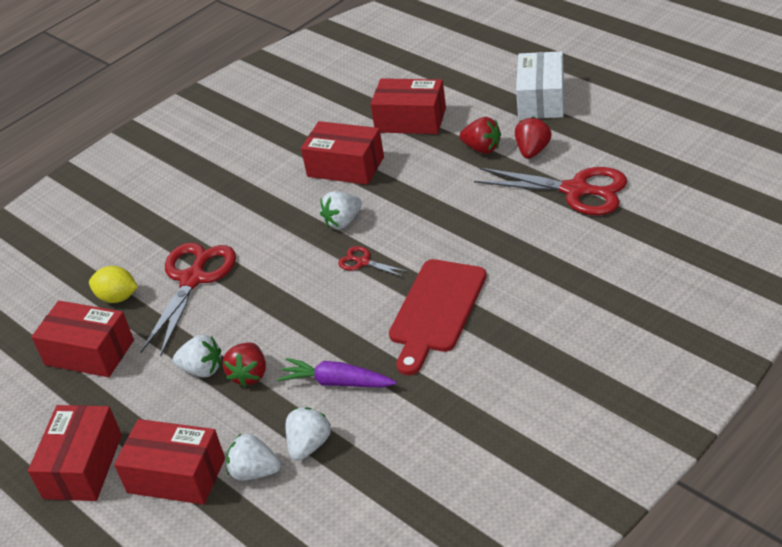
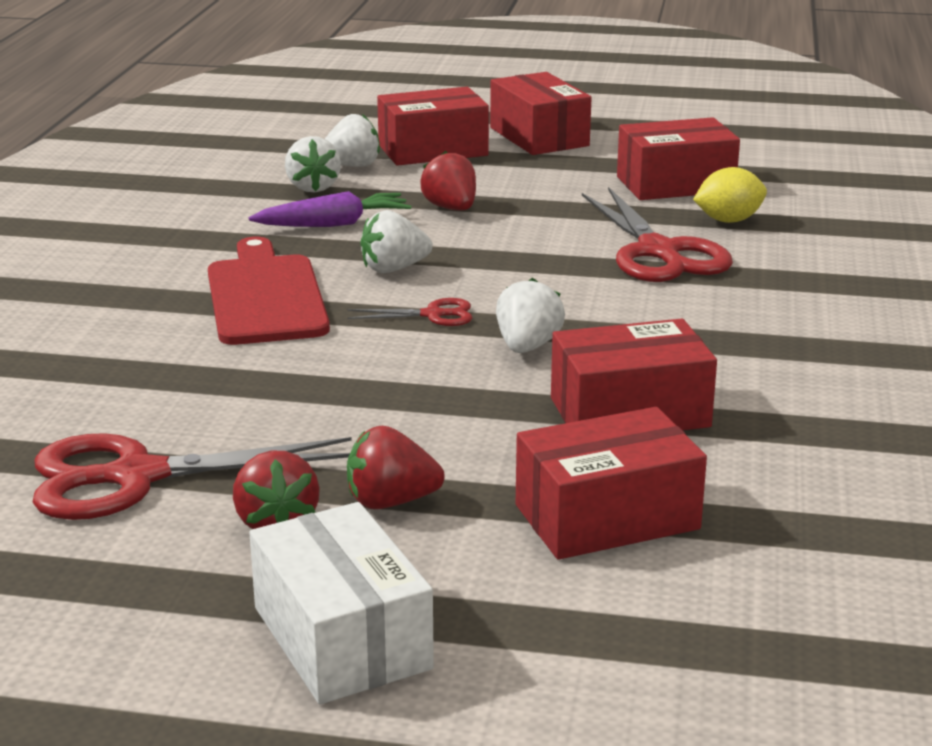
camera: 140 degrees right, 15 degrees down
white strawberry [173,335,221,378] -> white strawberry moved to [360,210,433,273]

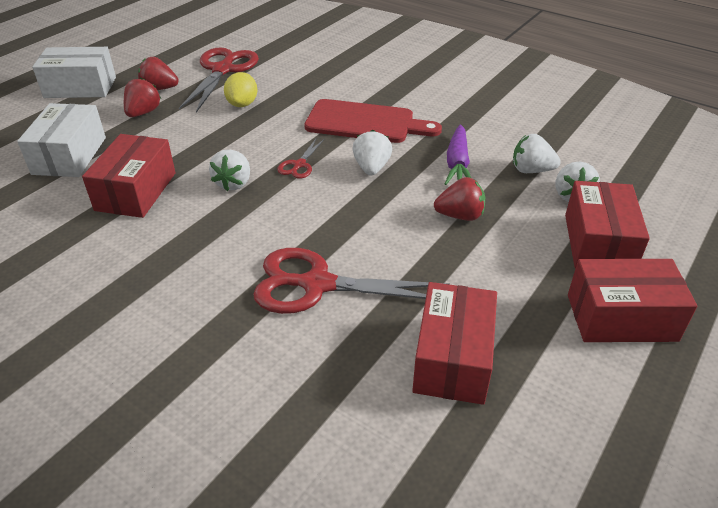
camera: 115 degrees right, 15 degrees up
white strawberry [496,278,565,353] -> white strawberry turned 60 degrees clockwise [209,150,250,191]
red box [516,407,707,560] -> white box [17,103,106,177]
yellow lemon [693,167,767,223] -> yellow lemon moved to [224,72,257,107]

